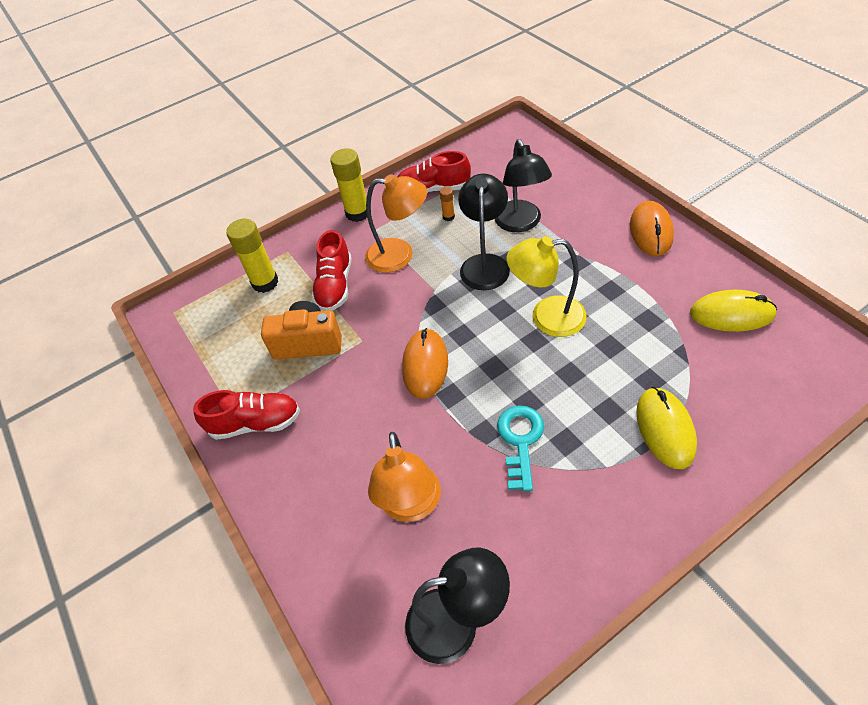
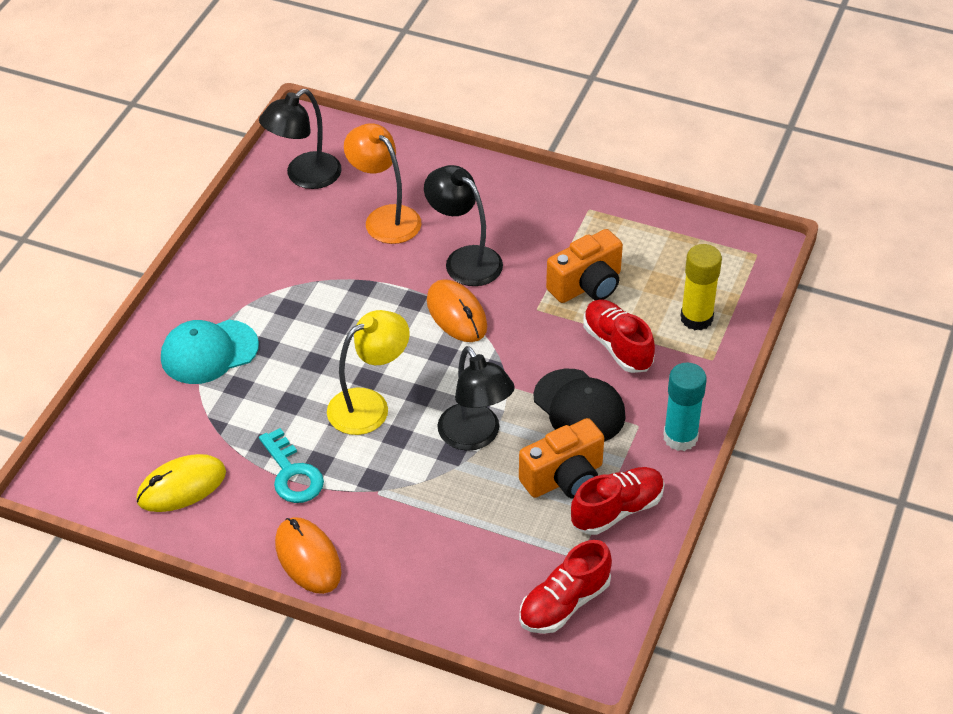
camera: 140 degrees right, 5 degrees down
red shoe [193,390,300,440] -> red shoe moved to [519,540,612,634]
yellow glue stick [330,148,367,222] -> turquoise glue stick [663,362,707,451]
orange lamp [365,174,427,273] -> black cap [533,369,626,442]
orange glue stick [440,187,455,221] -> orange camera [519,418,604,498]
black lamp [495,139,552,232] -> black lamp moved to [424,165,503,286]
turquoise key [497,405,544,491] -> turquoise key moved to [259,428,324,503]
yellow mouse [636,387,697,469] -> turquoise cap [161,320,259,384]

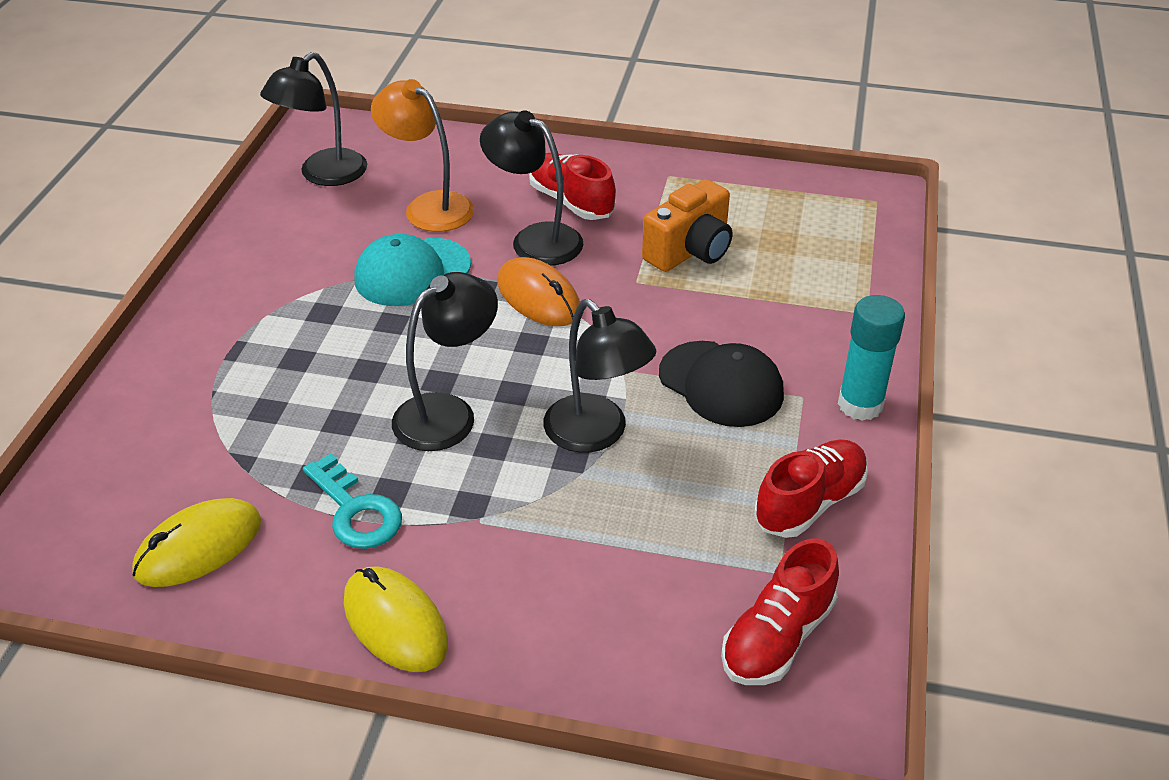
camera: 10 degrees left, 5 degrees down
turquoise cap [161,320,259,384] -> turquoise cap moved to [354,234,471,306]
orange mouse [275,517,341,594] -> yellow mouse [344,566,448,672]
yellow lamp [327,310,410,435] -> black lamp [392,272,498,451]
orange camera [519,418,604,498] -> none
red shoe [583,299,655,373] -> red shoe moved to [529,153,616,220]
yellow glue stick [680,244,722,330] -> none

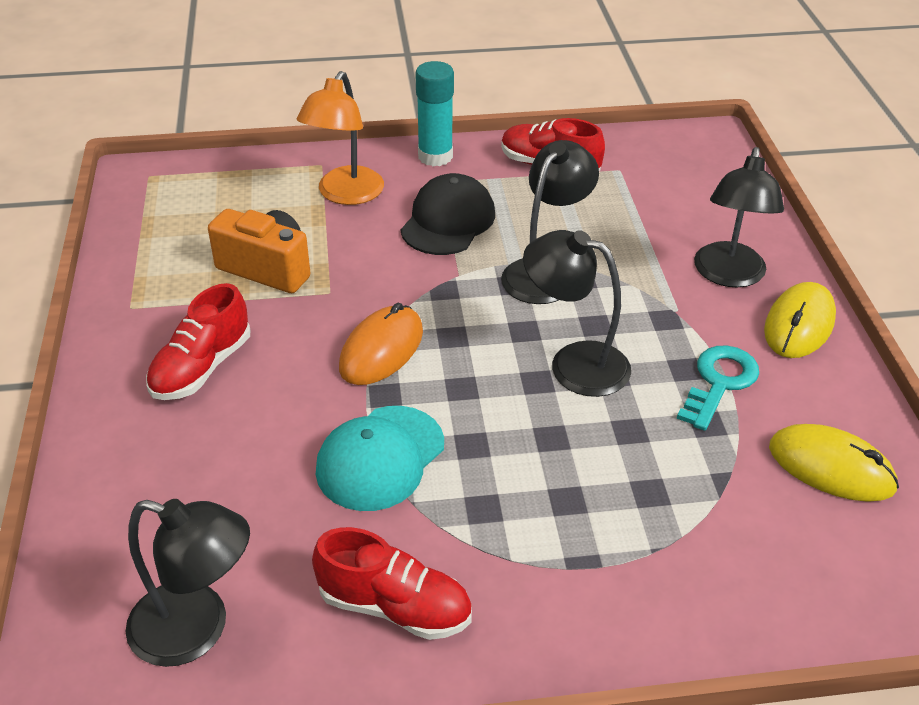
camera: 110 degrees left, 0 degrees up
turquoise cap [354,234,471,306] -> turquoise cap turned 90 degrees clockwise [316,406,444,511]
orange lamp [371,79,474,232] -> orange lamp moved to [296,71,384,205]
black lamp [480,110,584,266] -> black lamp moved to [694,147,784,287]
red shoe [721,539,839,685] -> red shoe moved to [312,527,472,640]

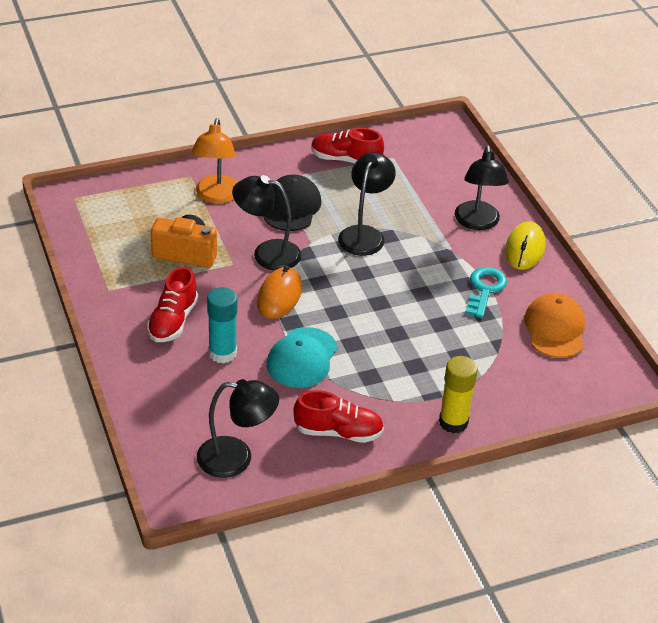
camera: 15 degrees left, 0 degrees up
turquoise glue stick [416,61,454,166] -> turquoise glue stick moved to [207,287,237,364]
black lamp [523,230,631,397] -> black lamp moved to [232,175,301,271]
yellow mouse [769,424,899,502] -> orange cap [524,293,585,358]
none -> yellow glue stick [439,356,478,433]

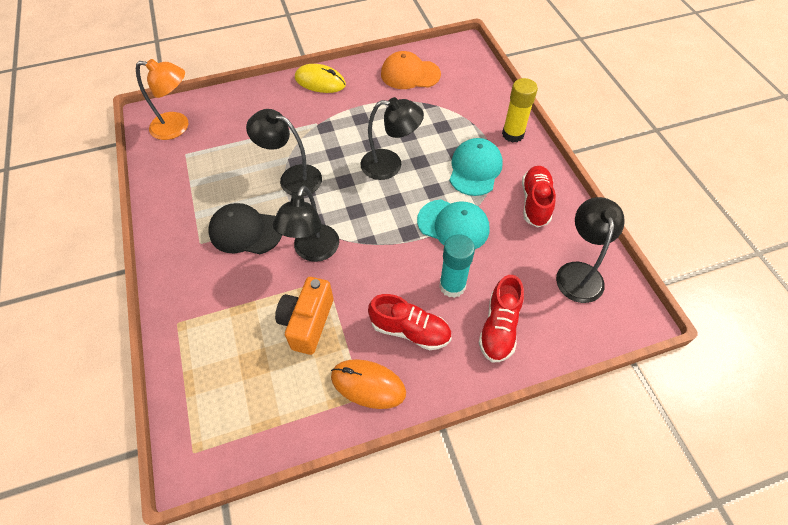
camera: 85 degrees left, 15 degrees up
orange lamp [192,118,238,204] -> orange lamp moved to [136,59,188,140]
orange mouse [257,265,302,319] -> orange mouse moved to [331,359,406,409]
red shoe [311,128,384,163] -> red shoe moved to [478,275,524,362]
black lamp [455,145,509,230] -> black lamp moved to [361,97,424,180]
turquoise key [465,267,507,318] -> none
none -> turquoise cap [449,138,503,196]

